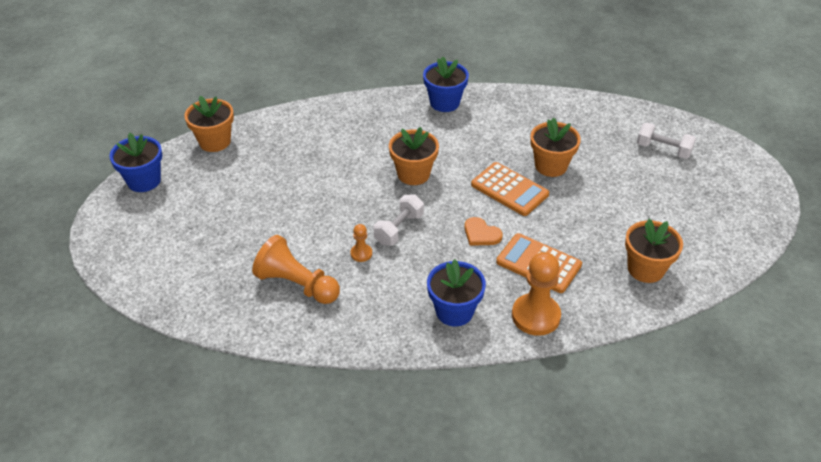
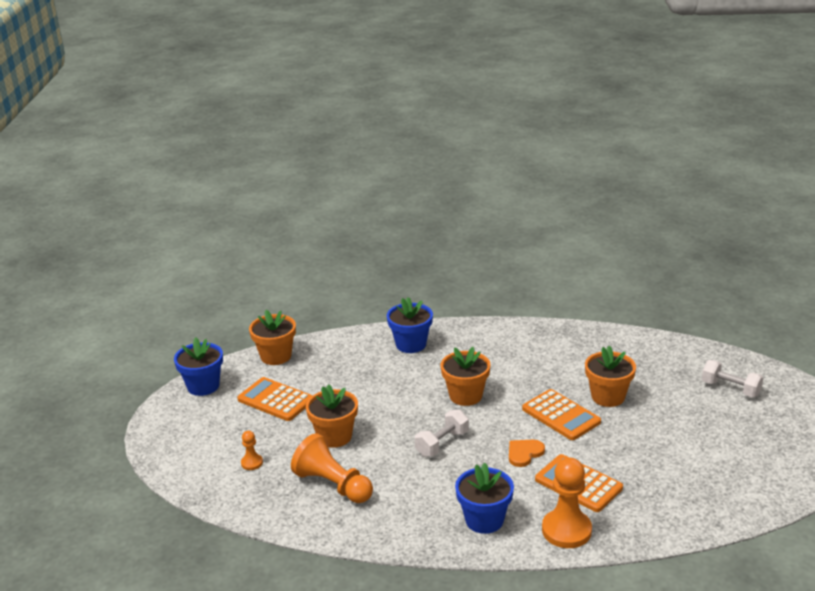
camera: 10 degrees right, 15 degrees down
orange pawn [350,224,372,262] -> orange pawn moved to [241,431,263,470]
blue flower pot [423,56,469,112] -> blue flower pot moved to [387,297,433,353]
orange heart [464,217,503,246] -> orange heart turned 90 degrees clockwise [509,440,545,467]
orange flower pot [625,219,683,283] -> orange flower pot moved to [306,384,358,448]
none -> orange calculator [237,377,313,421]

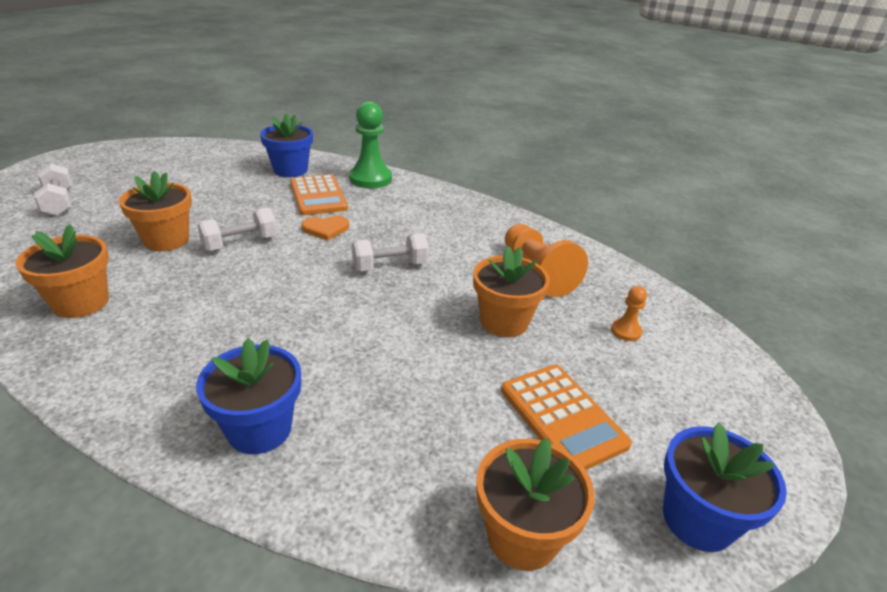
camera: 155 degrees left, 5 degrees up
orange flower pot [440,347,491,406] -> orange flower pot moved to [16,224,109,318]
blue flower pot [455,463,514,534] -> blue flower pot moved to [260,113,313,177]
orange calculator [522,389,601,440] -> white dumbbell [197,208,277,251]
orange pawn [542,458,592,548] -> green pawn [349,101,392,188]

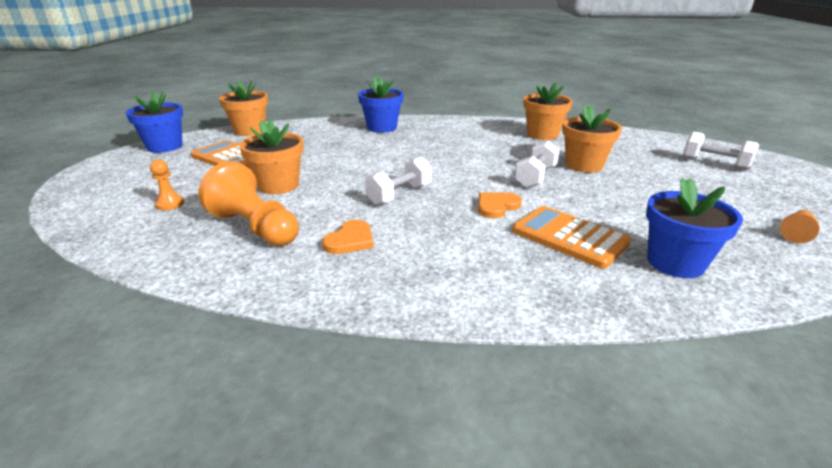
camera: 155 degrees right, 5 degrees down
green pawn [349,101,392,188] -> none
none -> orange heart [322,220,374,254]
none -> orange pawn [780,210,820,243]

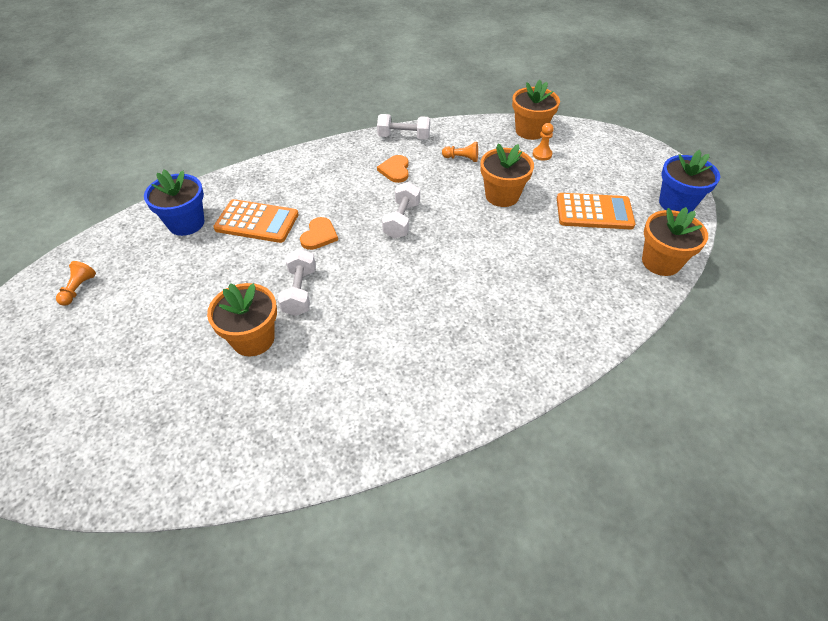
camera: 150 degrees right, 20 degrees up
orange pawn [198,161,299,246] -> orange pawn [442,142,478,162], size x0.48
blue flower pot [358,77,404,133] -> none
orange flower pot [524,83,573,140] -> orange flower pot moved to [512,80,560,140]
white dumbbell [683,131,759,170] -> white dumbbell moved to [377,114,430,140]

